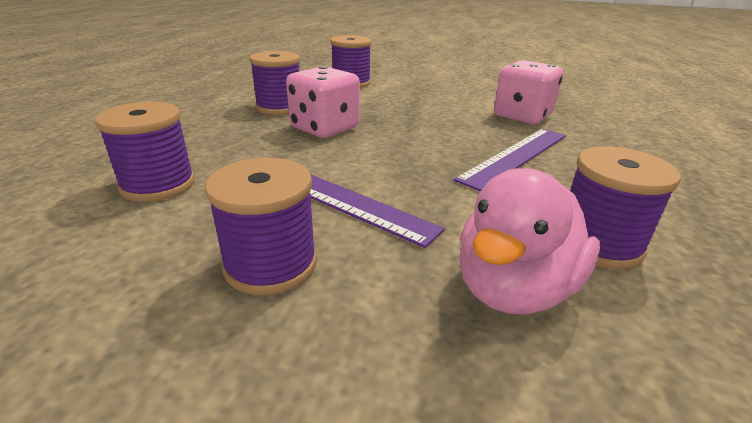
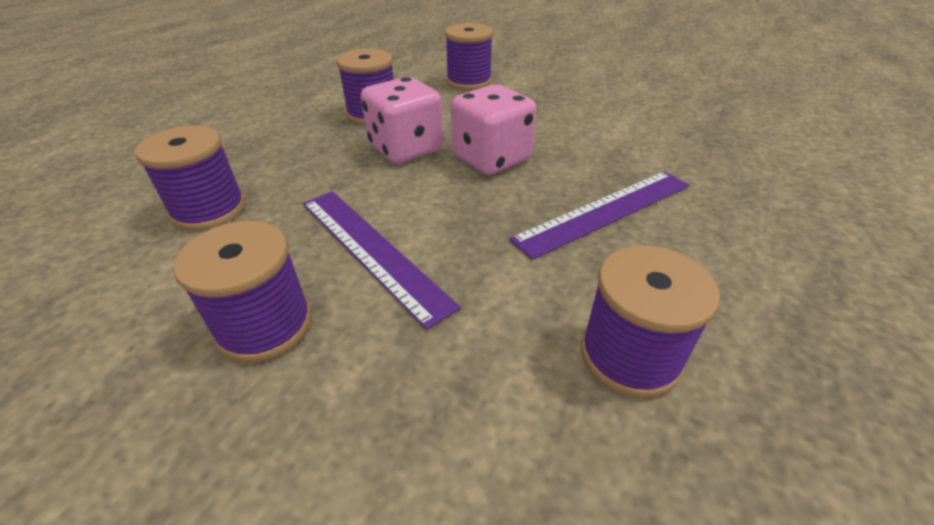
camera: 15 degrees right, 10 degrees up
pink duck [459,168,600,315] -> none
pink dice [494,60,563,124] -> pink dice moved to [451,84,537,175]

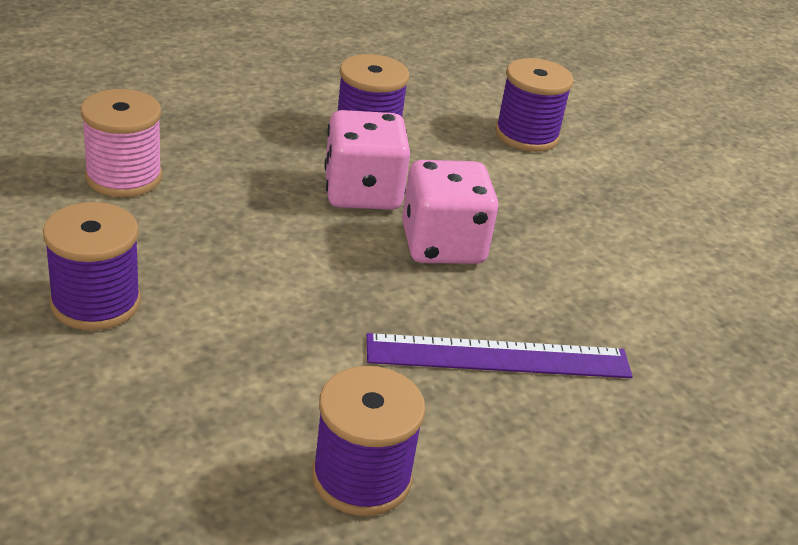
camera: 25 degrees right, 5 degrees down
purple spool [135,126,245,231] -> pink spool [80,89,162,197]
purple ruler [303,191,461,330] -> none

